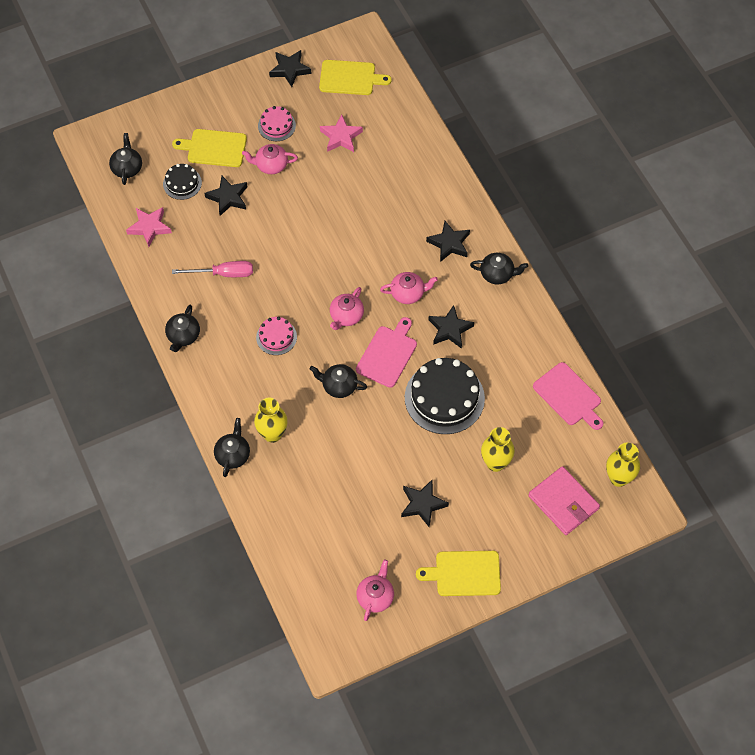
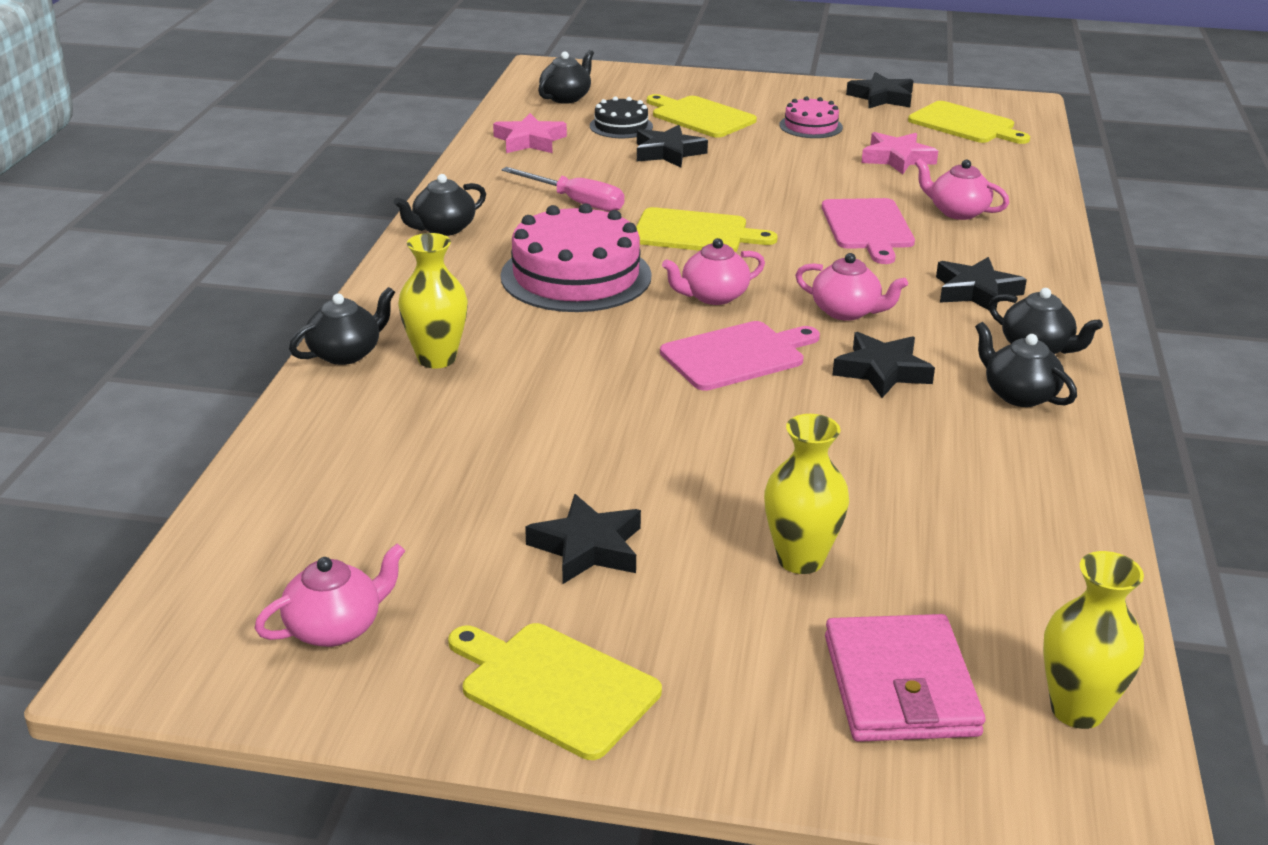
camera: 35 degrees right, 30 degrees down
pink teapot [242,144,298,174] -> pink teapot moved to [915,159,1009,220]
pink cake [256,317,297,355] -> pink cake [500,203,652,312], size x1.92
black teapot [310,364,367,398] -> black teapot moved to [975,322,1077,407]
black cake [405,358,485,434] -> none
pink cutting board [533,362,603,430] -> pink cutting board moved to [822,198,915,264]
none -> yellow cutting board [636,207,778,252]

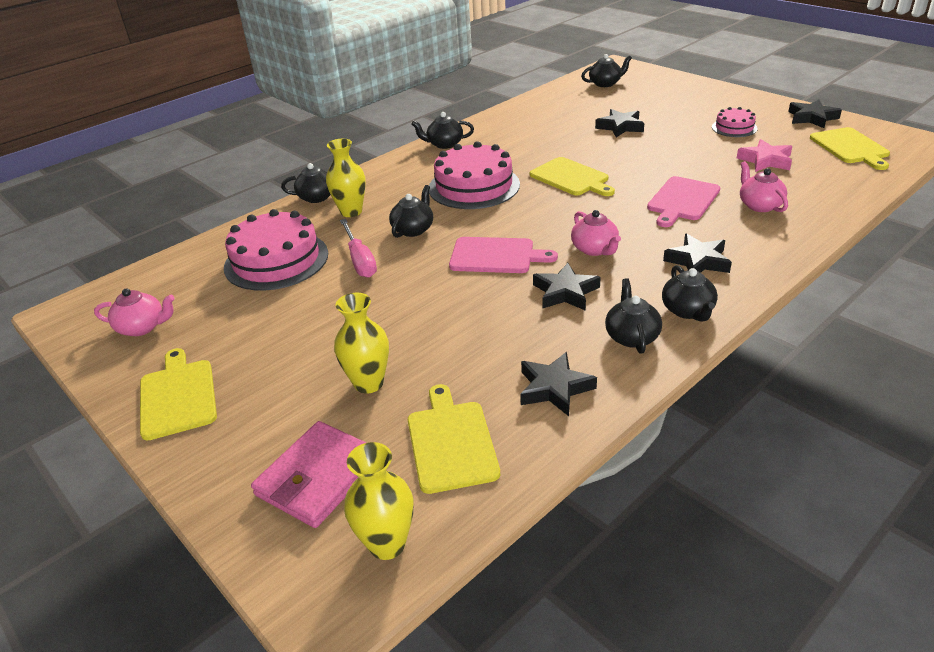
camera: 40 degrees right, 5 degrees up
pink star [493,113,567,153] -> none
pink screwdriver [501,167,624,212] -> pink screwdriver moved to [340,219,377,278]
black star [525,494,641,584] -> black star moved to [520,352,597,416]
black cake [590,97,653,138] -> none
yellow cutting board [647,94,757,138] -> yellow cutting board moved to [408,384,500,494]
pink teapot [662,238,765,305] -> none
none -> pink cake [224,209,328,291]
none -> black teapot [389,185,433,238]

